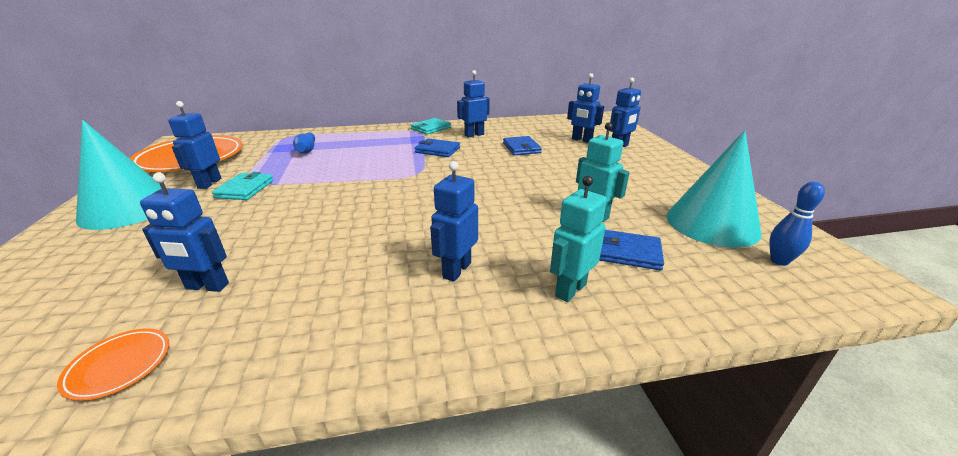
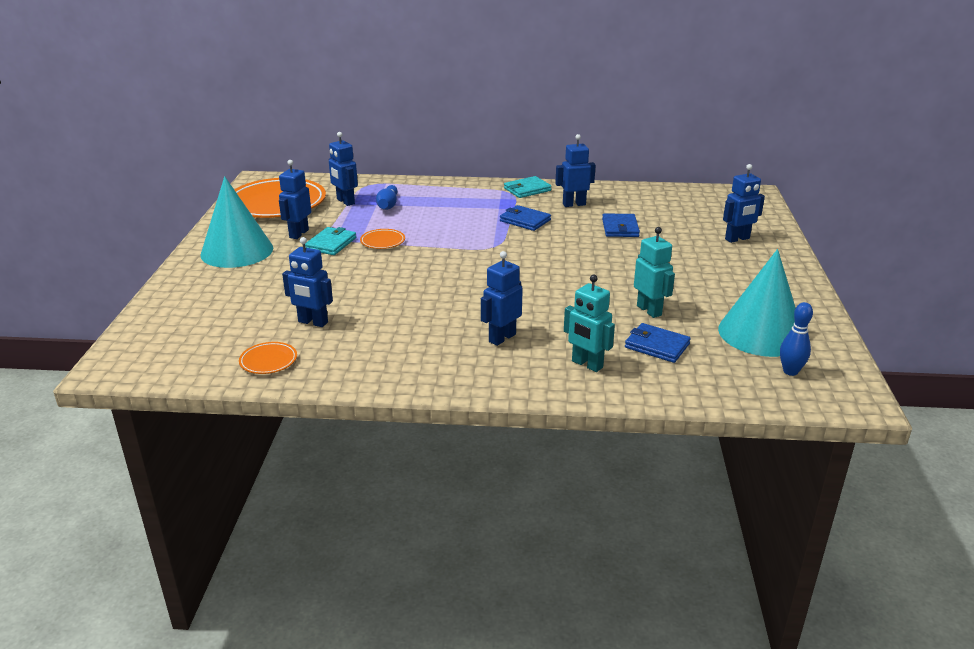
camera: 15 degrees right, 0 degrees up
turquoise robot [550,176,607,302] -> turquoise robot turned 105 degrees counterclockwise [564,275,615,372]
blue robot [567,73,604,143] -> blue robot moved to [329,132,358,206]
none -> orange plate [360,229,405,249]

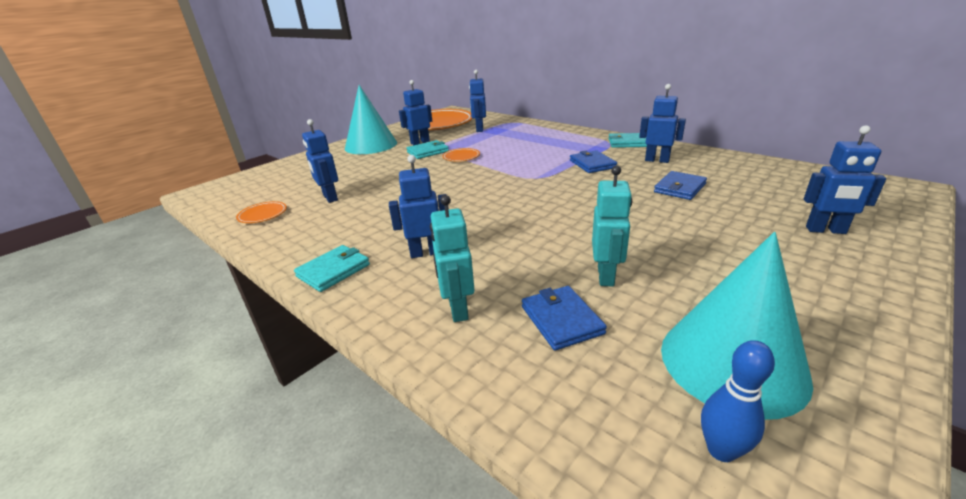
camera: 40 degrees right, 0 degrees up
blue bowling pin [376,185,398,210] -> none
none -> turquoise wallet [294,245,370,292]

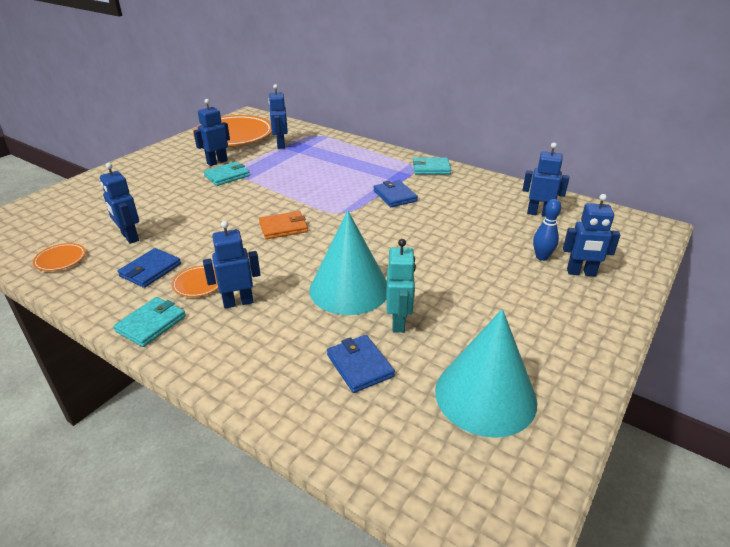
camera: 10 degrees left, 5 degrees up
turquoise cone [345,85,397,154] -> turquoise cone moved to [309,210,387,315]
turquoise robot [430,195,474,322] -> none
orange plate [442,148,480,162] -> orange plate moved to [172,266,218,297]
blue robot [639,84,686,163] -> blue robot moved to [522,143,569,217]
blue wallet [654,171,707,200] -> blue wallet moved to [118,248,181,288]
blue bowling pin [701,340,775,462] -> blue bowling pin moved to [533,199,561,261]
none -> orange wallet [259,211,308,239]

